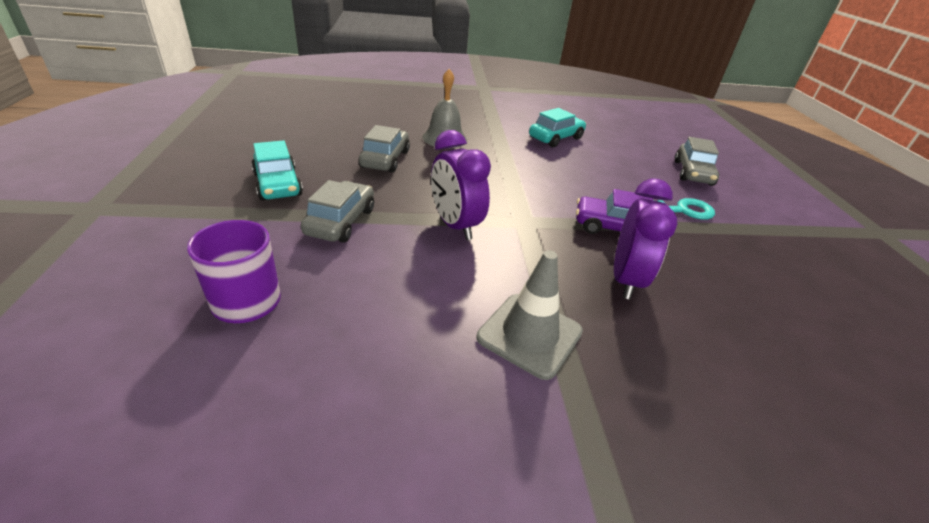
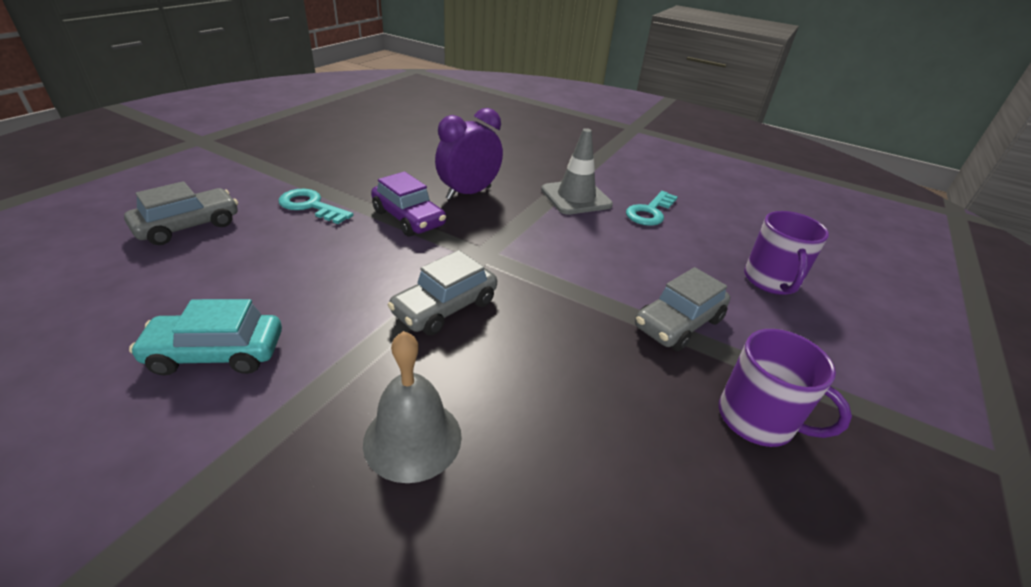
camera: 145 degrees left, 0 degrees up
turquoise car [251,140,303,201] -> purple mug [719,329,852,447]
grey car [359,125,410,173] -> grey car moved to [388,250,497,335]
purple clock [431,130,491,240] -> none
none -> turquoise key [626,191,678,226]

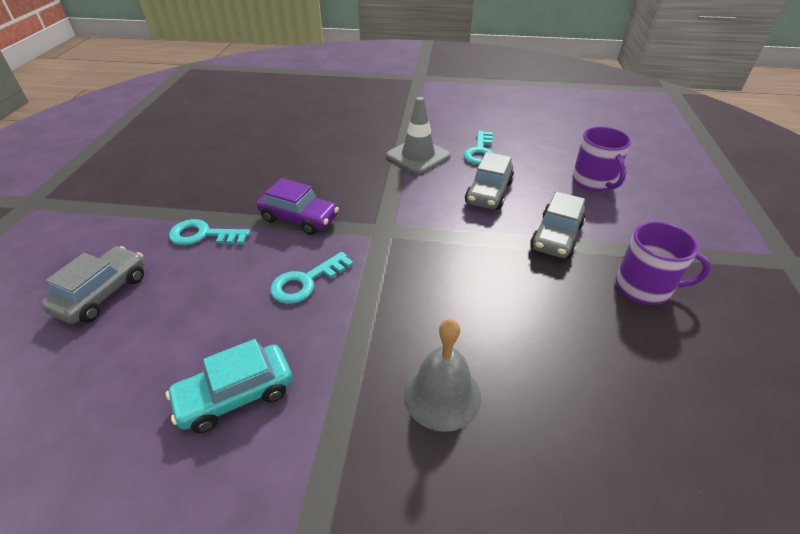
camera: 20 degrees left, 5 degrees up
grey car [388,250,497,335] -> grey car moved to [465,152,514,210]
purple clock [435,108,503,200] -> none
none -> turquoise key [270,252,354,304]

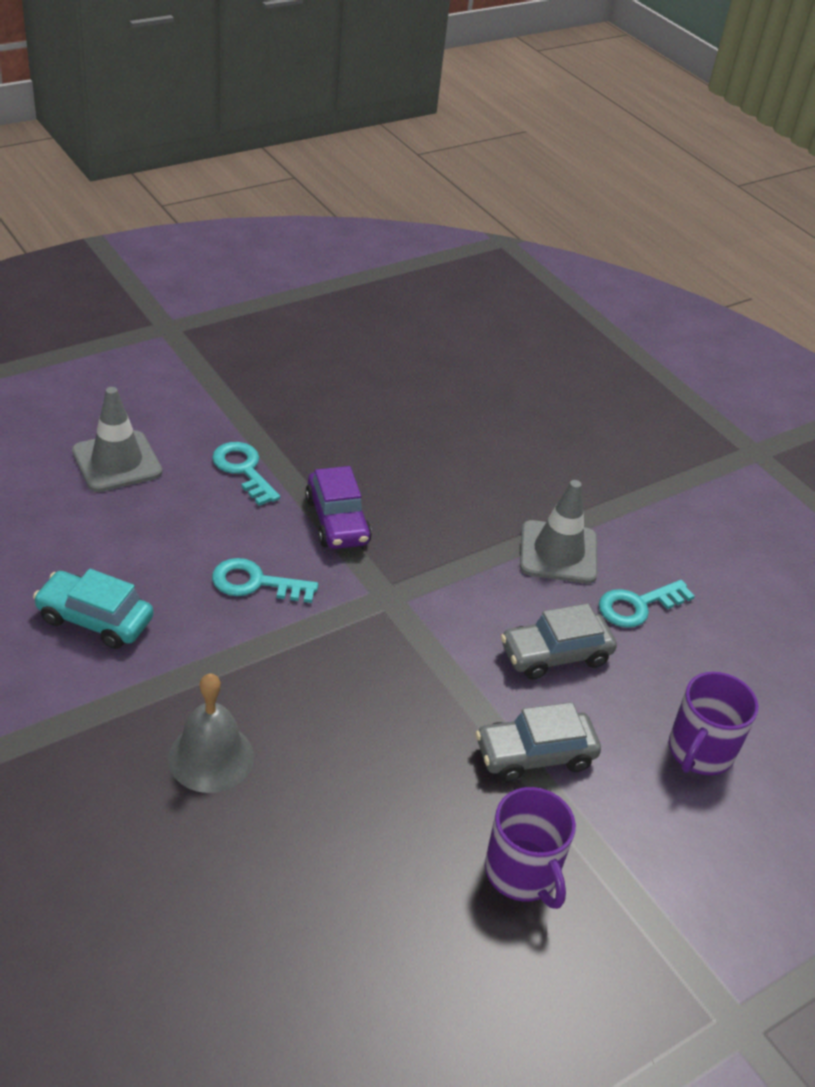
camera: 45 degrees right, 0 degrees up
grey car [41,246,145,324] -> grey traffic cone [72,387,162,492]

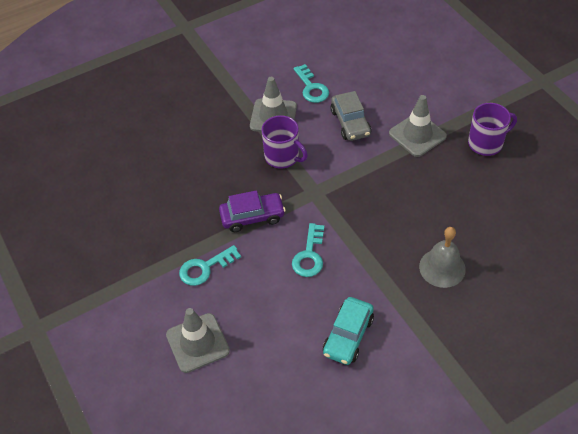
camera: 80 degrees left, 10 degrees up
grey car [475,702,601,782] -> grey traffic cone [389,95,447,157]
purple mug [669,672,759,775] -> purple mug moved to [261,115,308,169]

